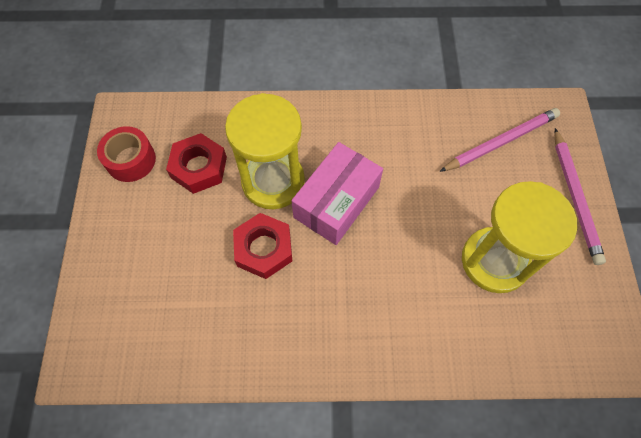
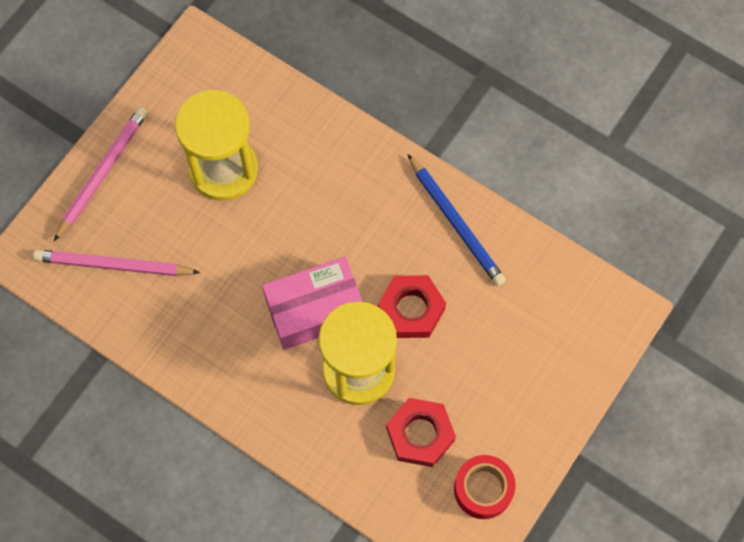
camera: 145 degrees left, 5 degrees up
none -> blue pencil [407,154,506,286]

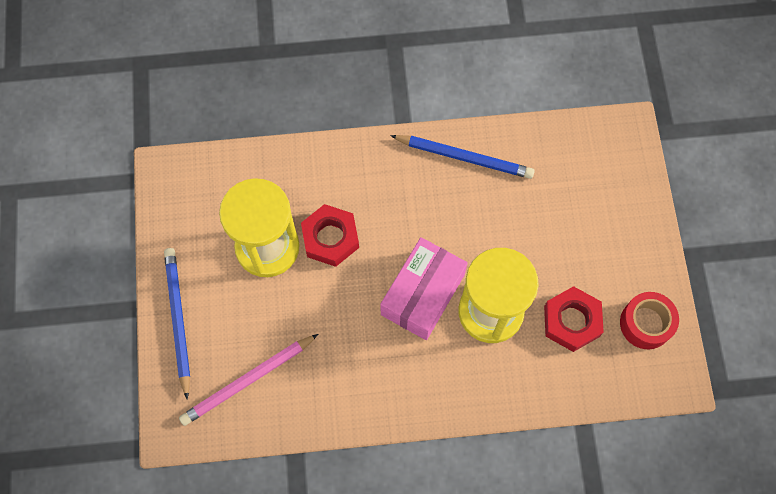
camera: 40 degrees left, 0 degrees up
pink pencil [54,107,148,241] -> blue pencil [164,248,190,400]
red nut [378,275,446,338] -> red nut moved to [301,204,359,267]

